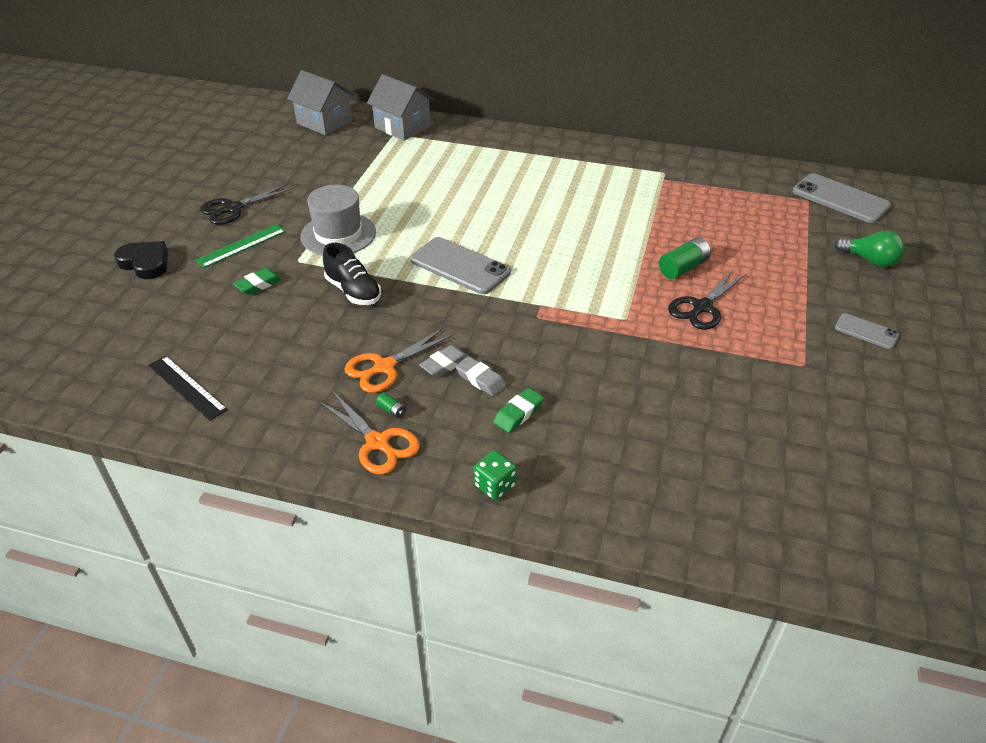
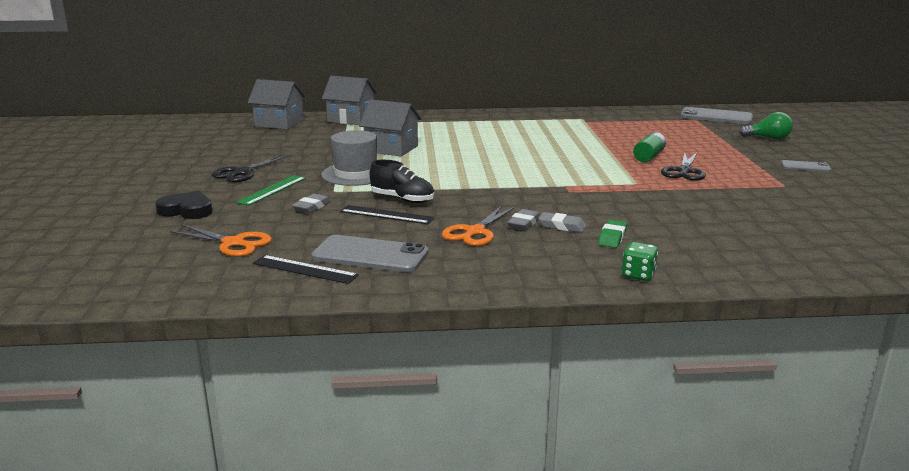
camera: 20 degrees left, 20 degrees down
green eraser [233,268,282,295] -> grey eraser [292,194,331,213]
orange scissors [318,392,420,475] -> orange scissors moved to [170,224,272,257]
green battery [376,392,406,418] -> none
grey phone [410,237,511,294] -> grey phone moved to [311,235,428,272]
none -> black ruler [340,205,435,224]
none -> grey house [359,99,422,156]

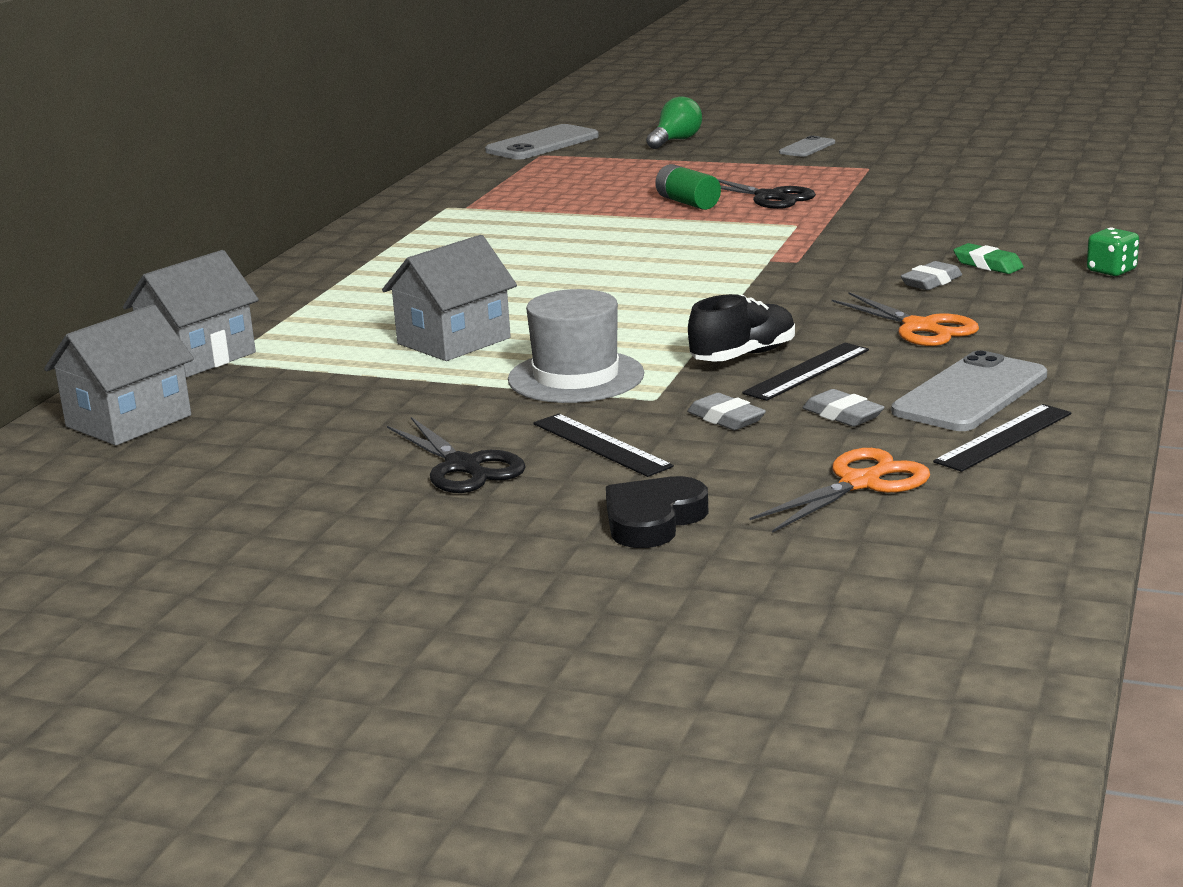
camera: 65 degrees left, 0 degrees up
green ruler [236,175,306,206] -> black ruler [533,414,674,477]
grey eraser [508,209,540,230] -> grey eraser moved to [802,389,885,427]

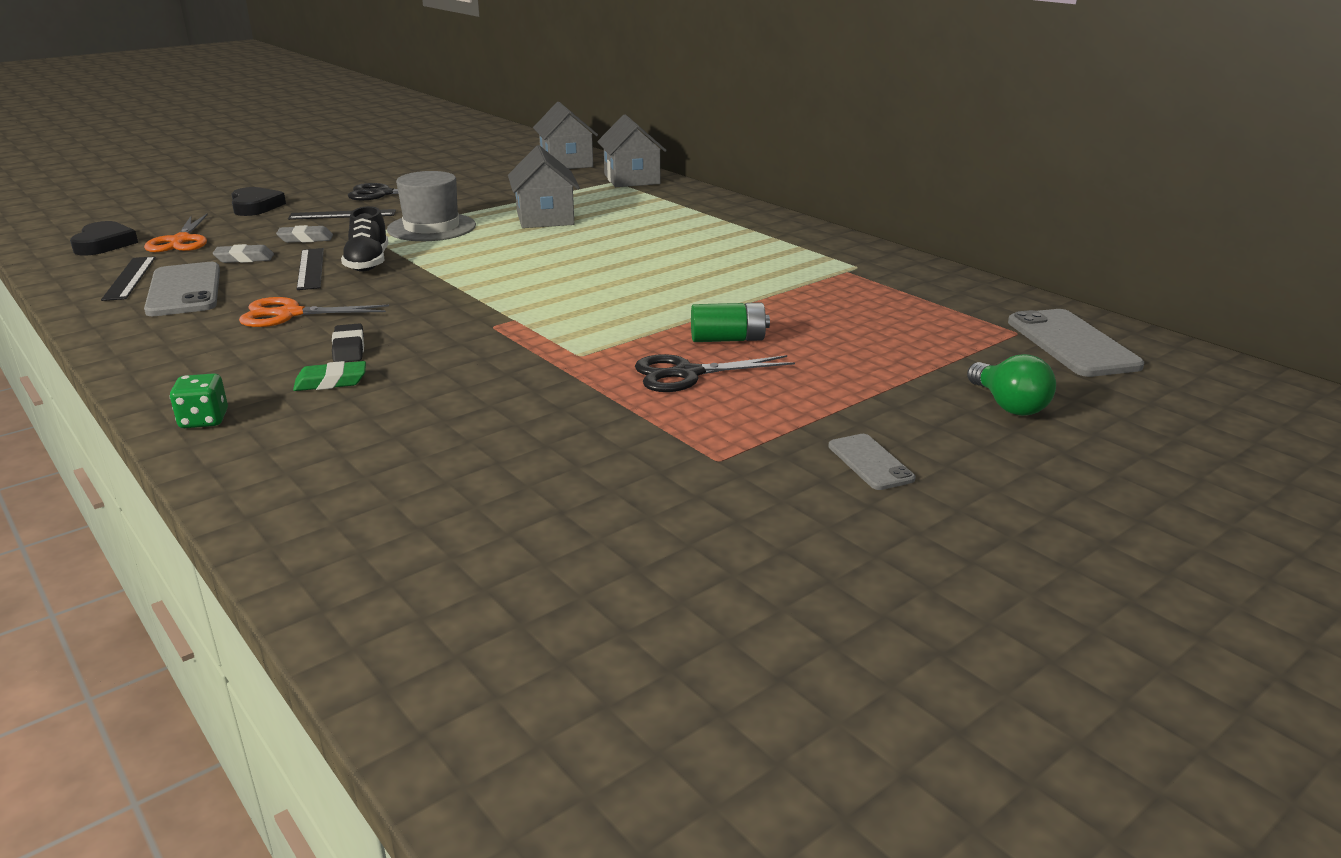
camera: 120 degrees right, 5 degrees up
grey eraser [901,261,962,290] -> black eraser [332,323,364,362]
none -> black heart [70,221,138,255]

